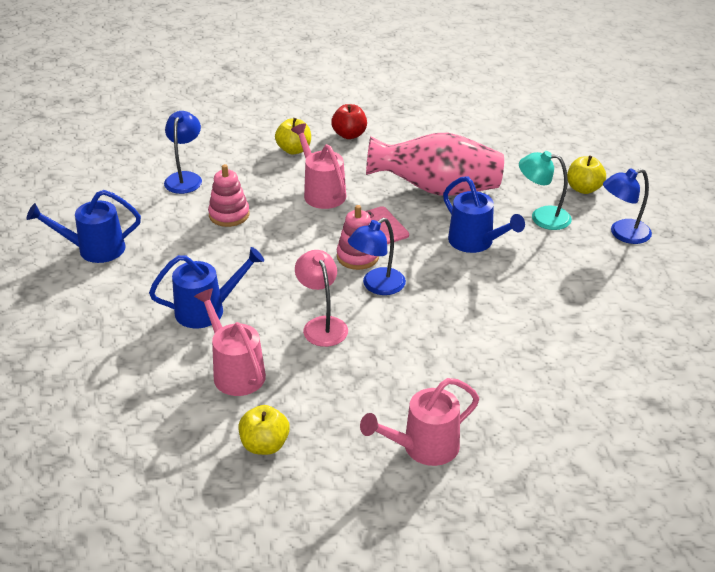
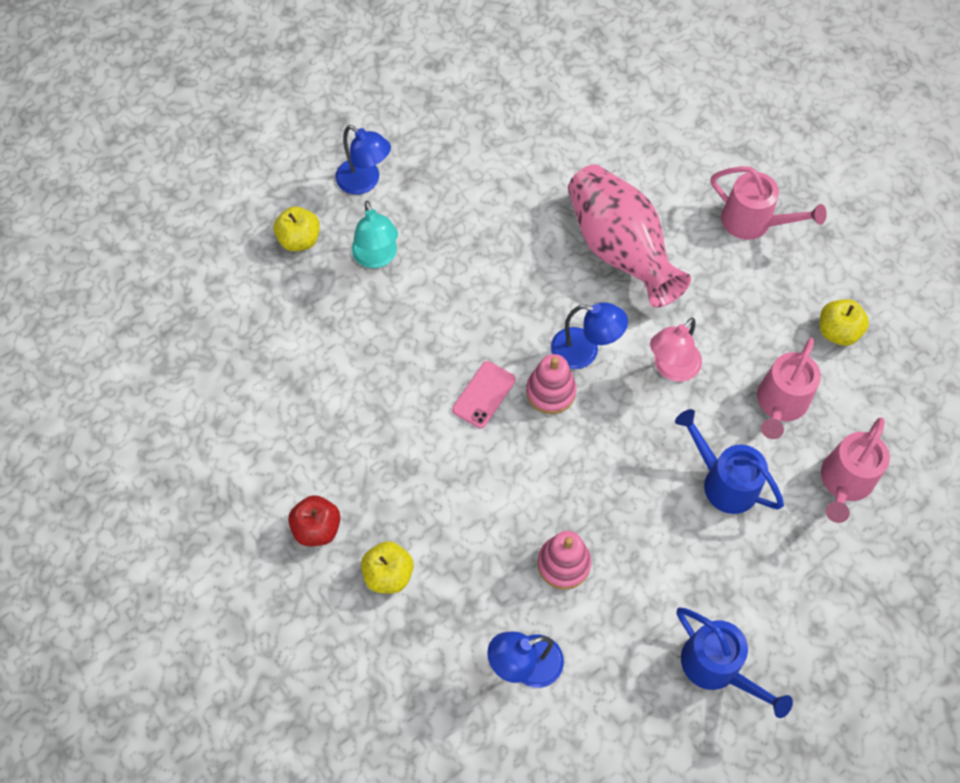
camera: 120 degrees left, 25 degrees up
pink watering can [291,123,346,209] -> pink watering can moved to [821,417,890,523]
pink vase [366,133,504,196] -> pink vase moved to [568,165,691,308]
blue watering can [443,176,525,253] -> none

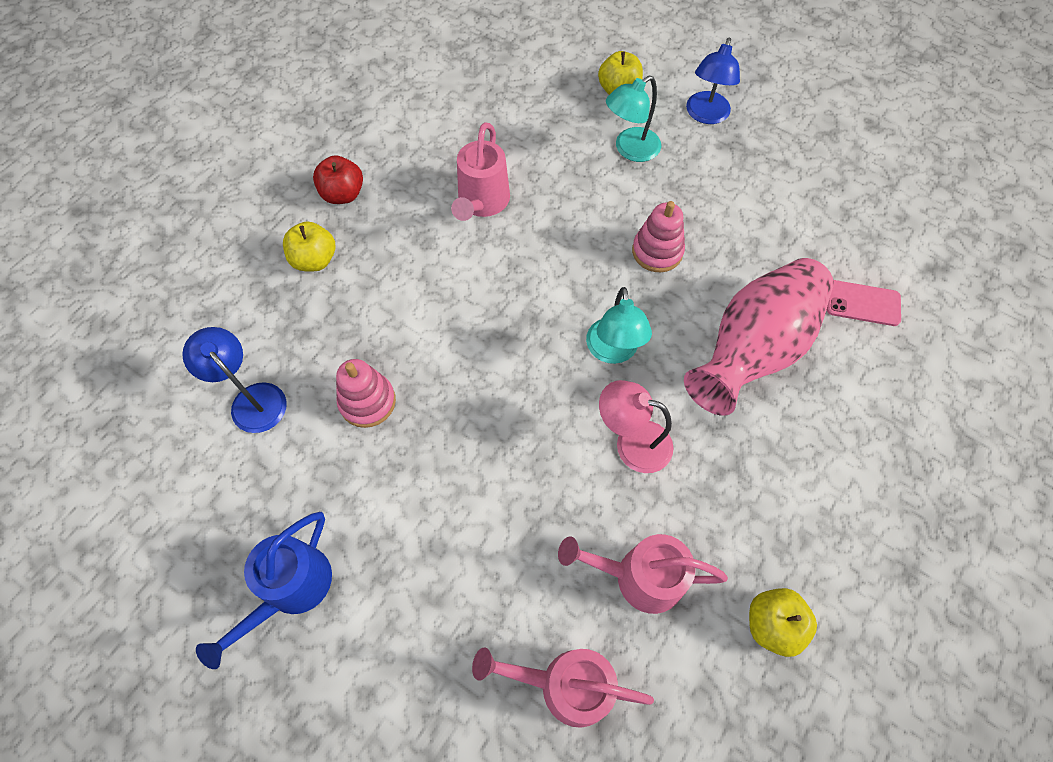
camera: 70 degrees right, 0 degrees up
pink phone [452,361,516,428] -> pink phone moved to [827,280,901,326]
pink stacking toy [526,354,577,414] -> pink stacking toy moved to [632,201,685,272]
blue lamp [551,302,628,369] -> turquoise lamp [586,287,652,364]
blue watering can [675,409,784,514] -> none
pink watering can [711,166,827,240] -> pink watering can moved to [451,122,510,221]

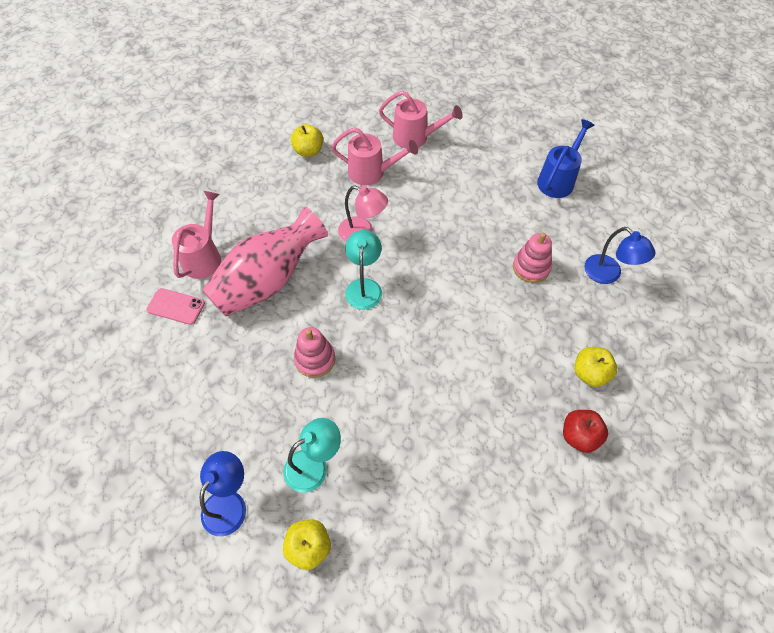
camera: 175 degrees left, 5 degrees down
pink watering can [451,122,510,221] -> pink watering can moved to [172,191,221,279]

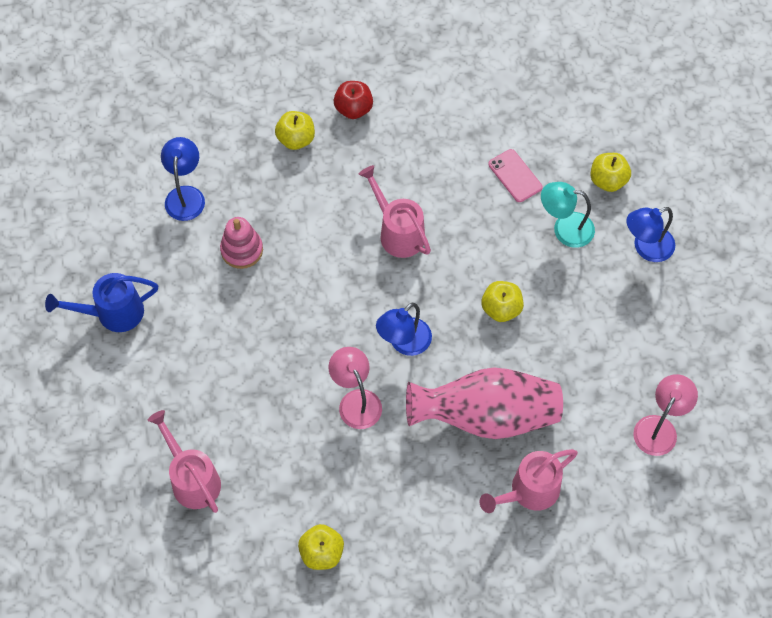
camera: 140 degrees left, 5 degrees up
pink phone [147,288,205,325] -> pink phone moved to [488,149,543,202]
pink stacking toy [294,327,335,378] -> yellow apple [481,281,524,322]
pink watering can [331,127,418,186] -> pink watering can moved to [359,165,431,258]
turquoise lamp [345,230,382,310] -> blue lamp [376,303,432,356]
none -> pink lamp [633,374,698,456]

